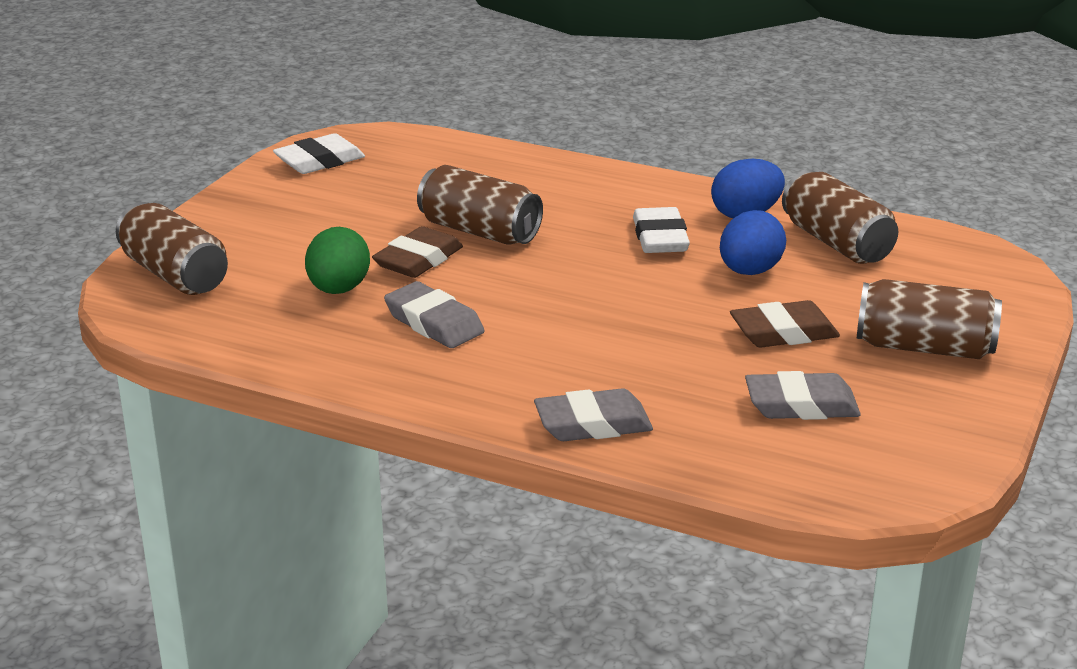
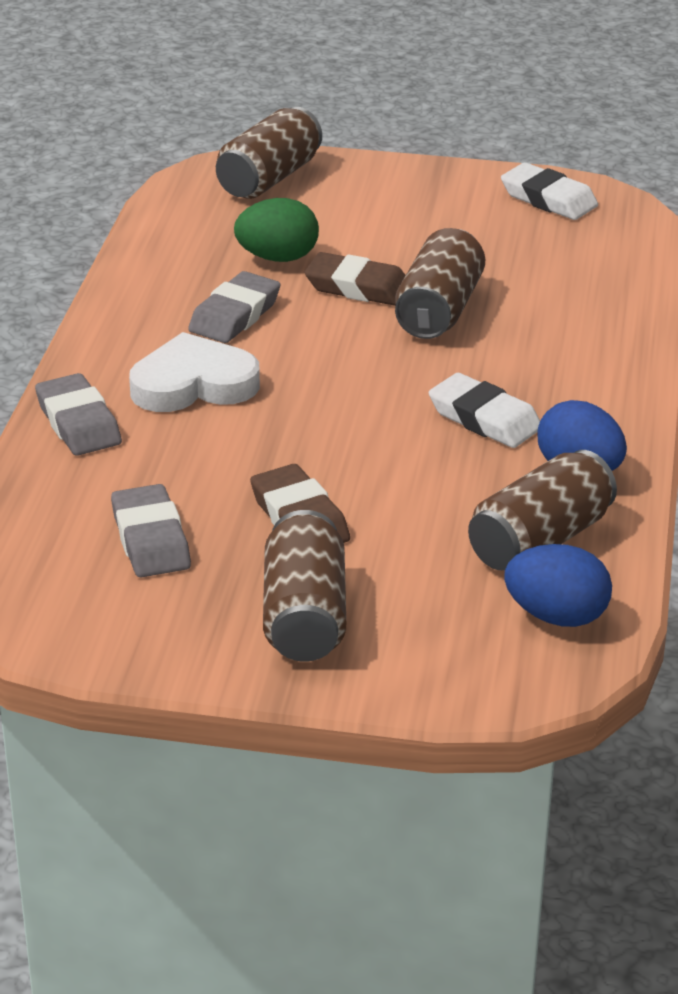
camera: 75 degrees right, 5 degrees up
white eraser [633,207,690,253] -> white eraser turned 60 degrees clockwise [429,373,540,448]
blue egg [720,210,786,275] -> blue egg moved to [504,544,612,627]
none -> white heart [129,332,260,412]

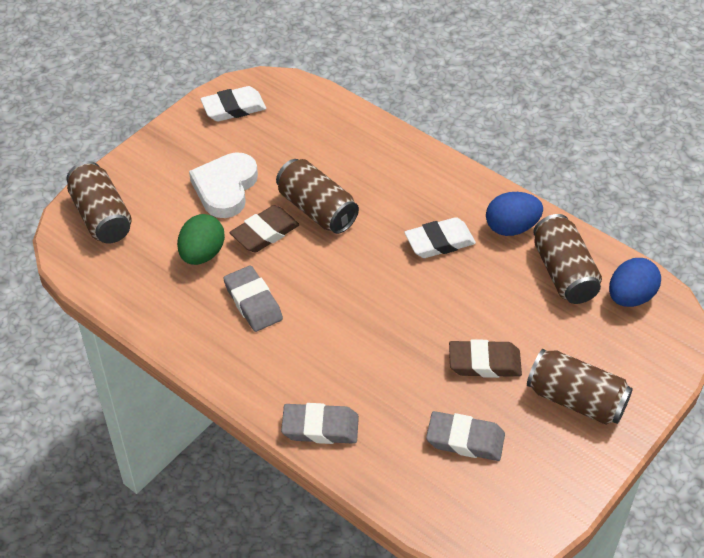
camera: 60 degrees left, 15 degrees up
white heart [129,332,260,412] -> white heart moved to [189,152,258,218]

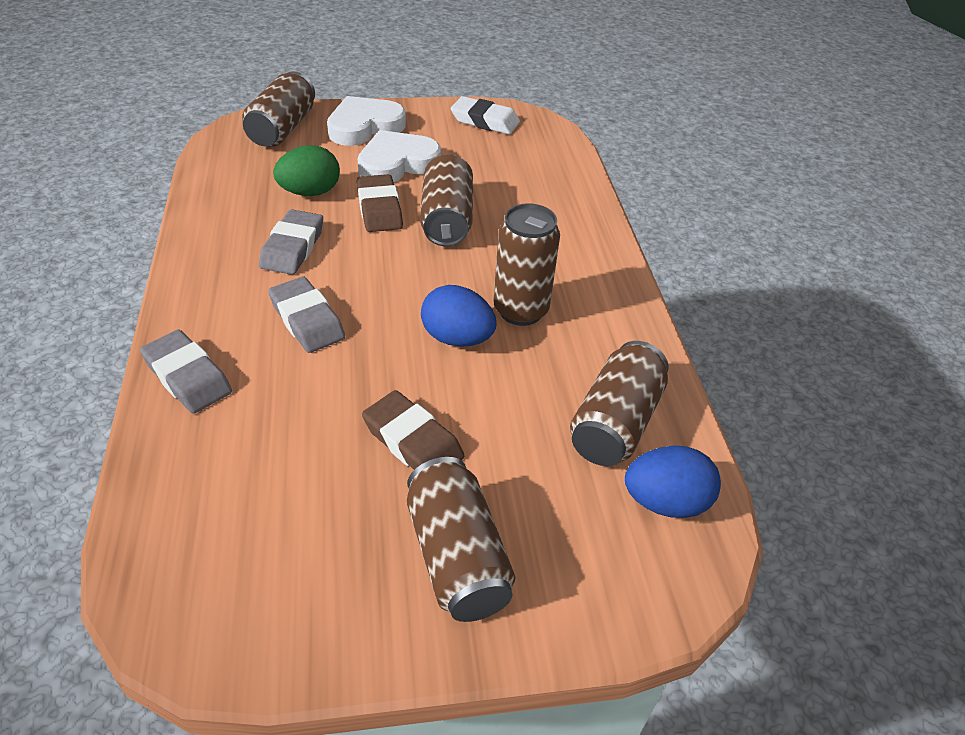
camera: 40 degrees right, 5 degrees down
brown eraser [229,205,300,253] -> brown eraser turned 75 degrees clockwise [357,174,403,232]
white eraser [404,217,476,258] -> brown can [493,203,560,326]
grey eraser [426,411,505,461] -> grey eraser moved to [268,277,345,353]
blue egg [486,192,543,236] -> blue egg moved to [421,285,496,347]
none -> white heart [327,96,406,146]

